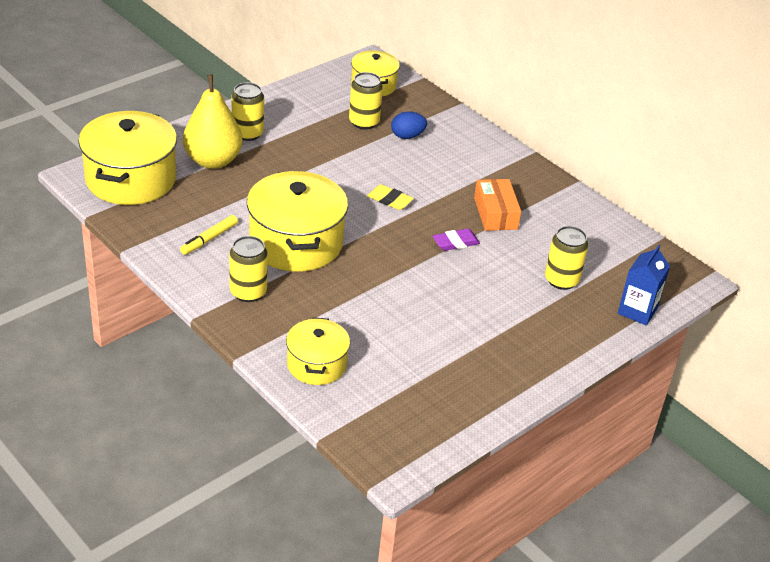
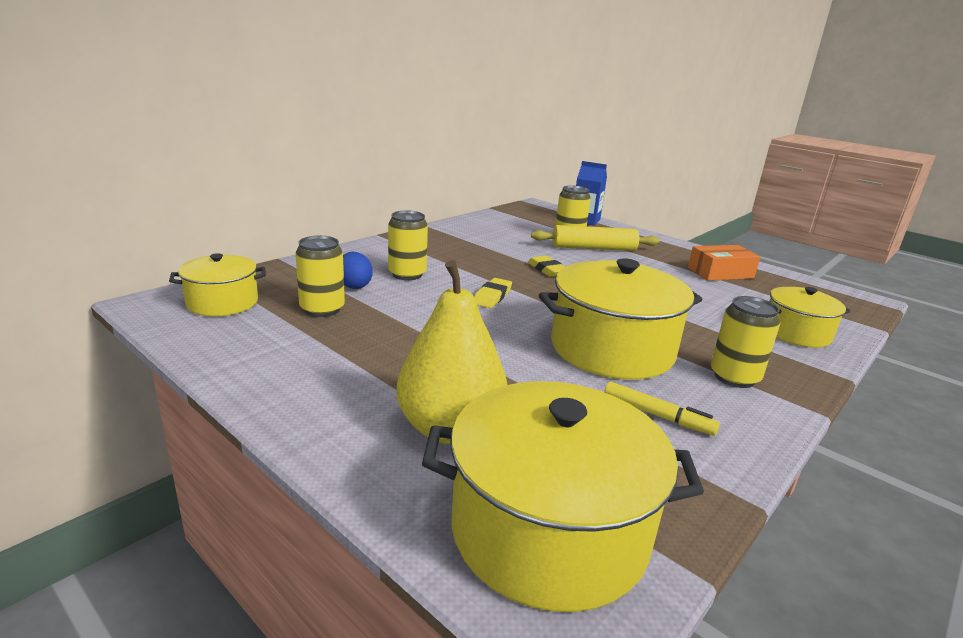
camera: 95 degrees left, 15 degrees down
yellow can [231,82,264,141] -> yellow can moved to [388,210,428,280]
purple eraser [433,229,480,251] -> yellow eraser [528,256,565,277]
orange box [474,179,521,231] -> orange box moved to [688,245,760,281]
none -> yellow rolling pin [531,225,660,251]

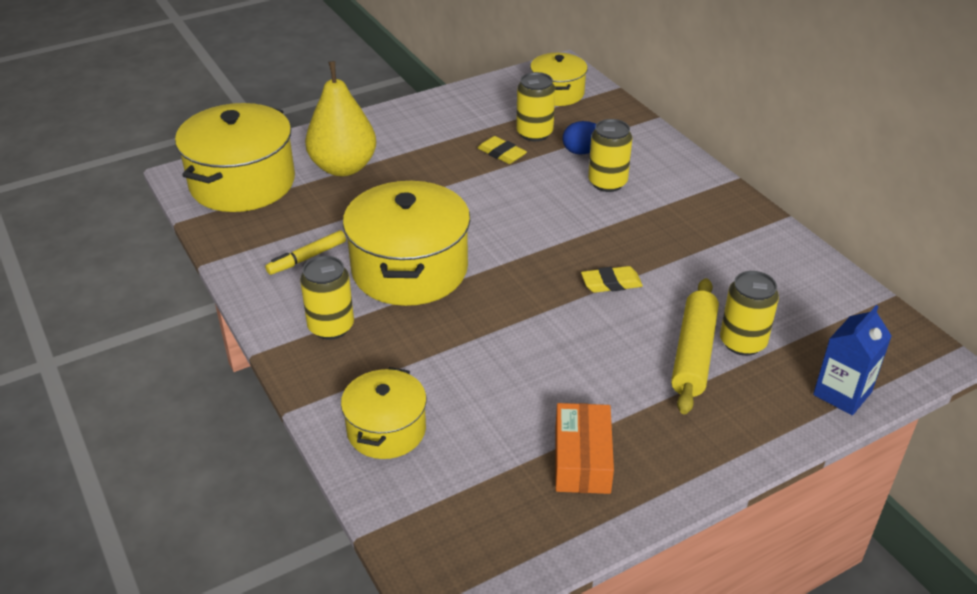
camera: 110 degrees right, 15 degrees up
yellow eraser [474,278,512,308] -> yellow eraser moved to [477,136,527,164]

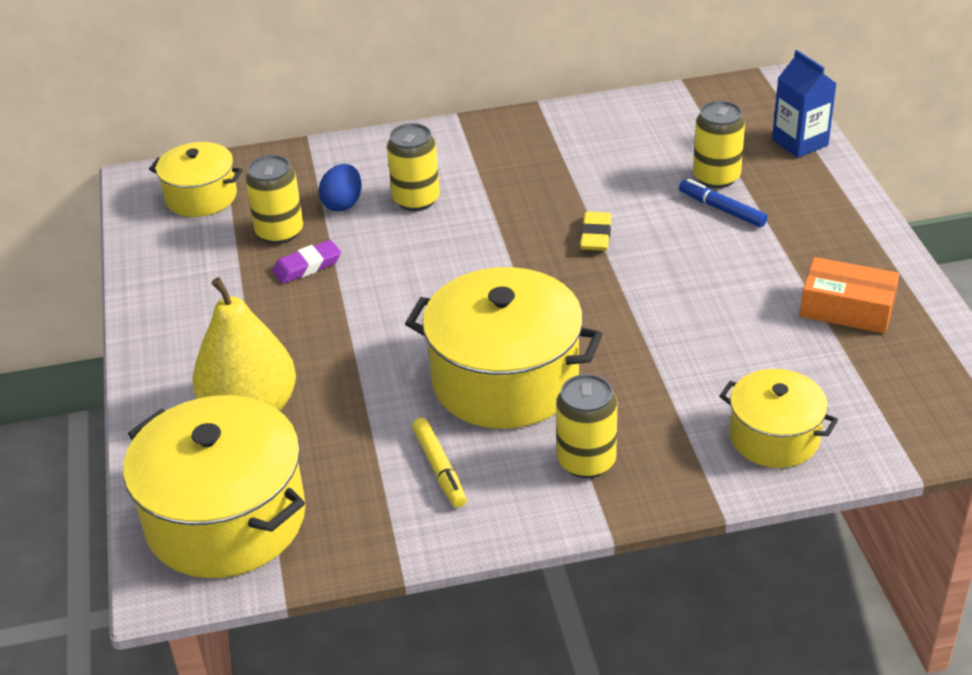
camera: 70 degrees left, 0 degrees up
yellow eraser [477,136,527,164] -> purple eraser [272,240,341,284]
yellow rolling pin [671,278,719,414] -> blue marker [679,179,768,227]

